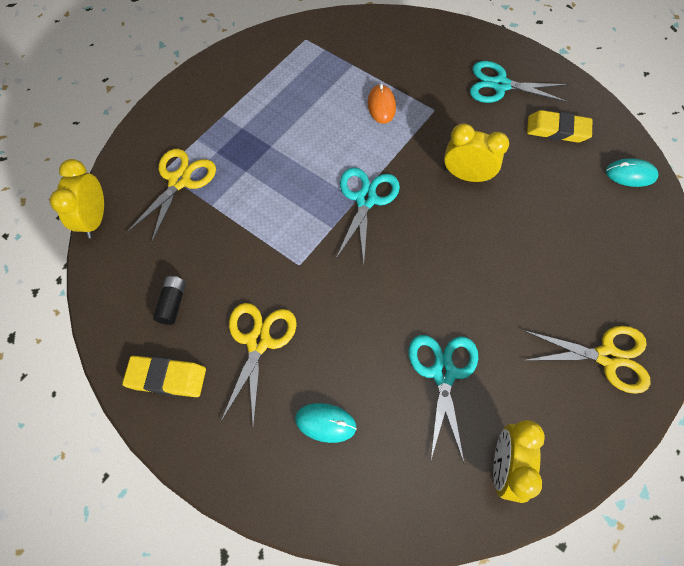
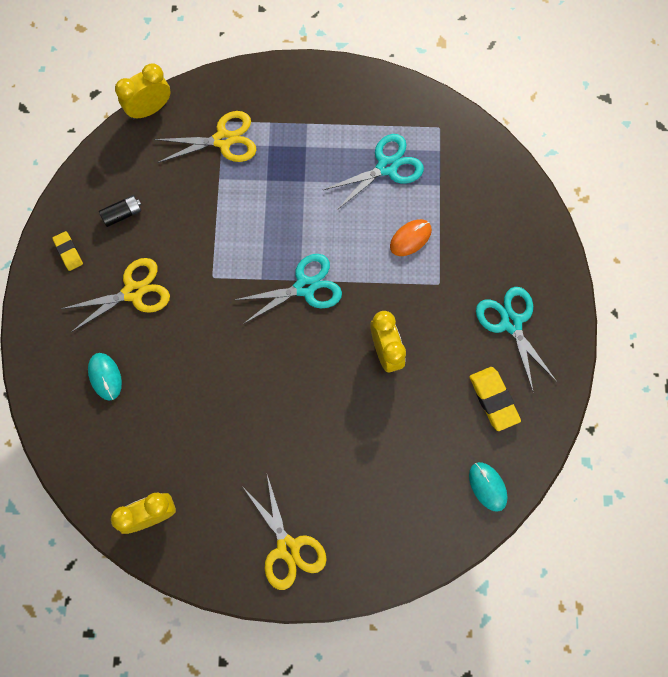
camera: 55 degrees right, 10 degrees up
yellow eraser [122,356,206,397] -> yellow eraser [52,231,83,271], size x0.62
turquoise scissors [409,335,478,463] -> turquoise scissors moved to [323,134,424,211]

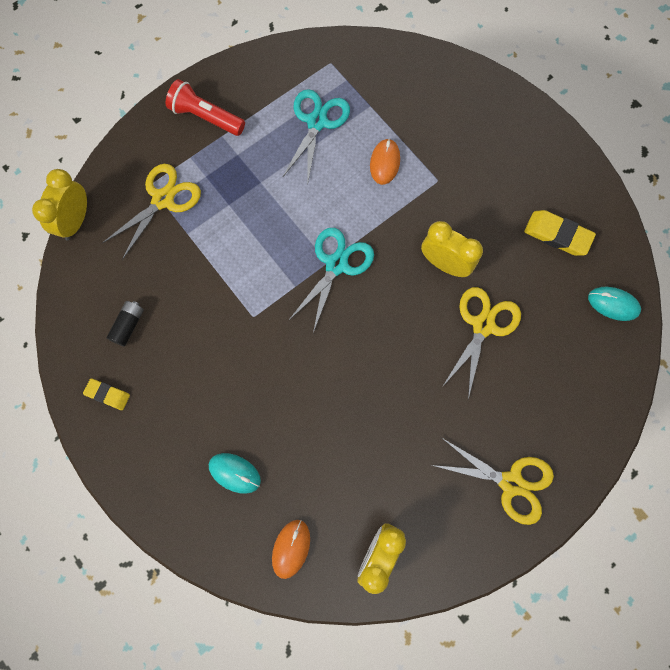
camera: 40 degrees left, 0 degrees up
yellow scissors [61,258,170,332] -> yellow scissors moved to [442,287,521,399]
turquoise scissors [476,287,557,391] -> none
none -> red flashlight [166,79,245,136]
none -> orange mouse [272,520,310,579]

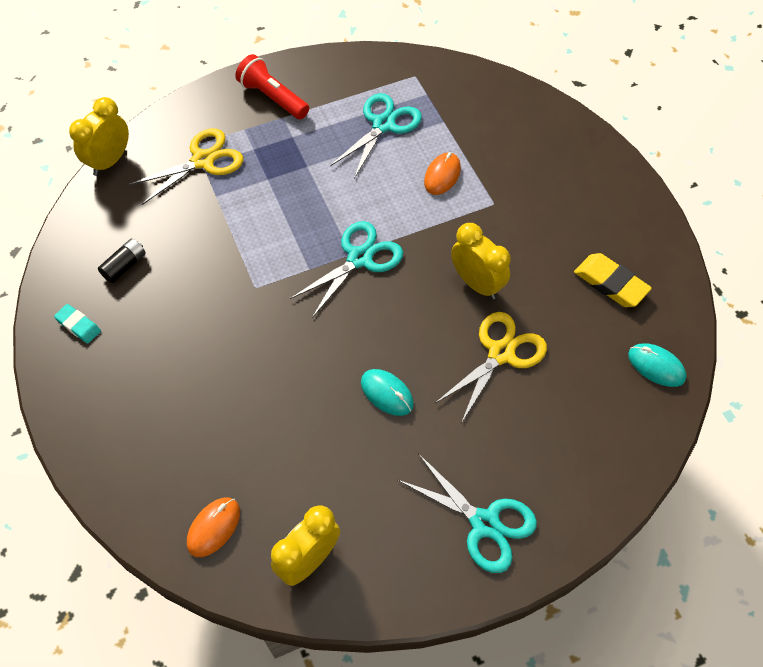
camera: 15 degrees right, 15 degrees down
yellow eraser [83,378,130,410] -> turquoise eraser [54,304,101,344]
turquoise mouse [209,453,261,494] -> turquoise mouse moved to [361,369,414,416]
yellow scissors [431,438,554,525] -> turquoise scissors [398,453,537,573]

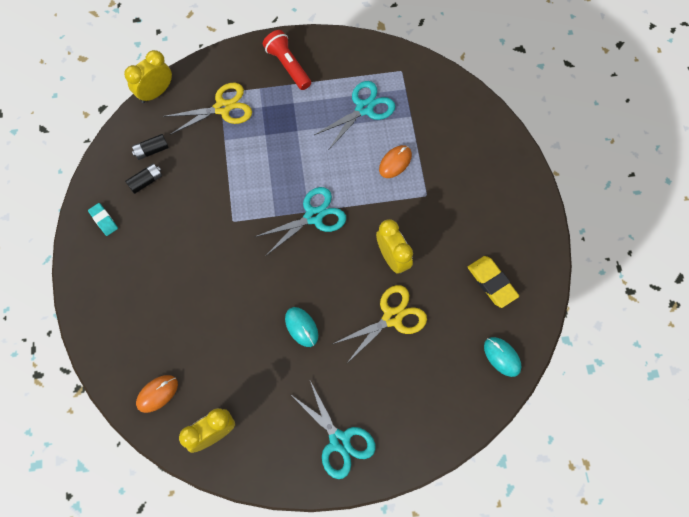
camera: 15 degrees right, 10 degrees up
none -> black battery [132,134,169,160]

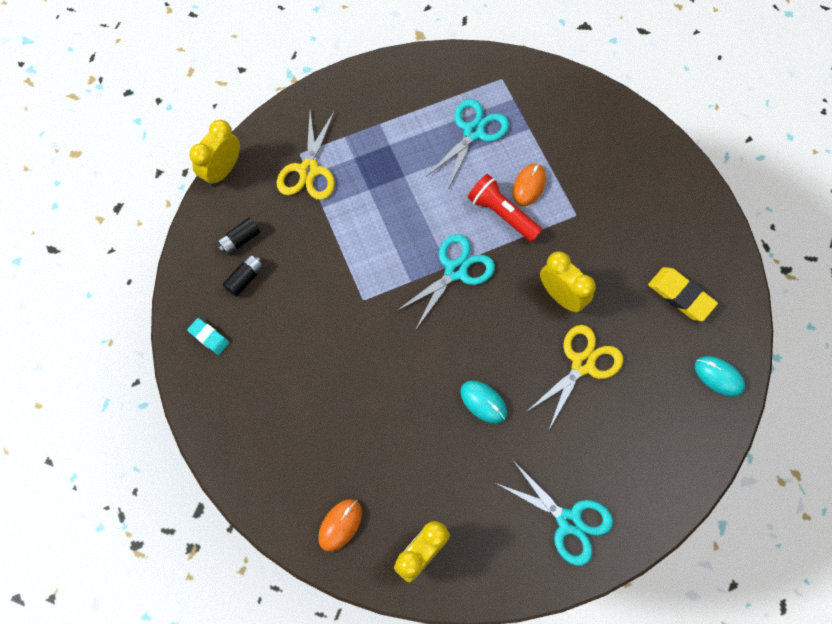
camera: 15 degrees left, 0 degrees up
yellow scissors [163,83,252,135] -> yellow scissors turned 135 degrees clockwise [276,110,335,200]
red flashlight [263,30,311,90] -> red flashlight moved to [468,174,542,242]

